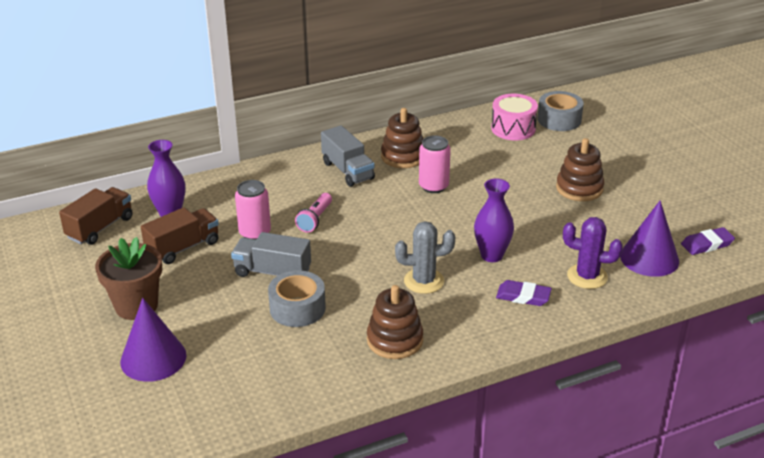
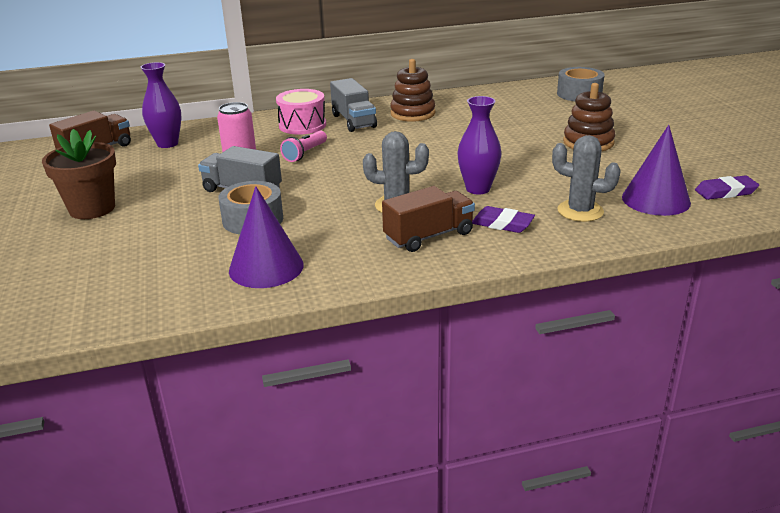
camera: 10 degrees right, 5 degrees down
purple cone [120,298,186,382] -> purple cone moved to [229,186,304,288]
brown truck [141,207,219,264] -> brown truck moved to [382,186,475,252]
brown stacking toy [367,285,423,359] -> none
pink can [419,136,451,193] -> none
pink drum [491,94,538,140] -> pink drum moved to [276,89,326,135]
purple cactus [563,217,623,289] -> grey cactus [552,135,621,222]

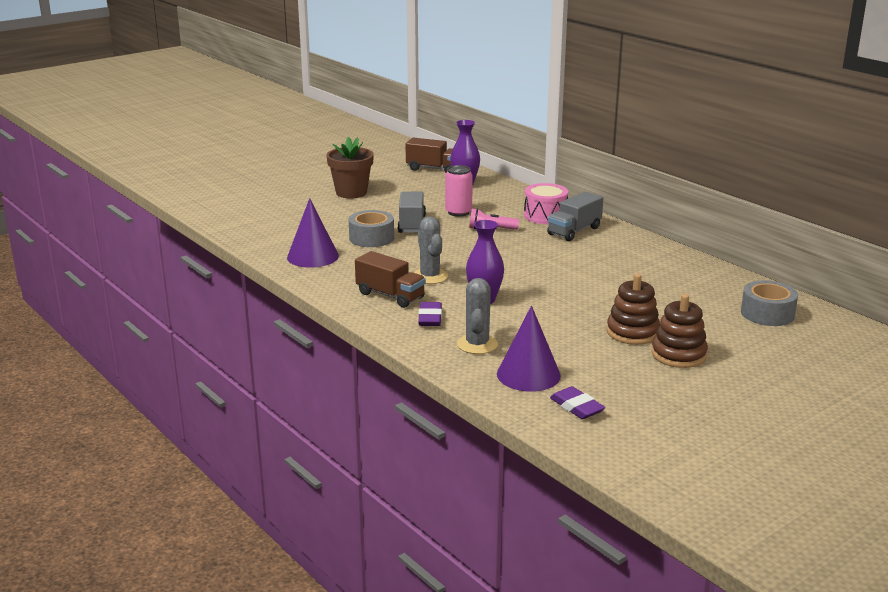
camera: 65 degrees right, 5 degrees down
brown stacking toy [390,59,435,122] -> brown stacking toy moved to [651,294,708,368]

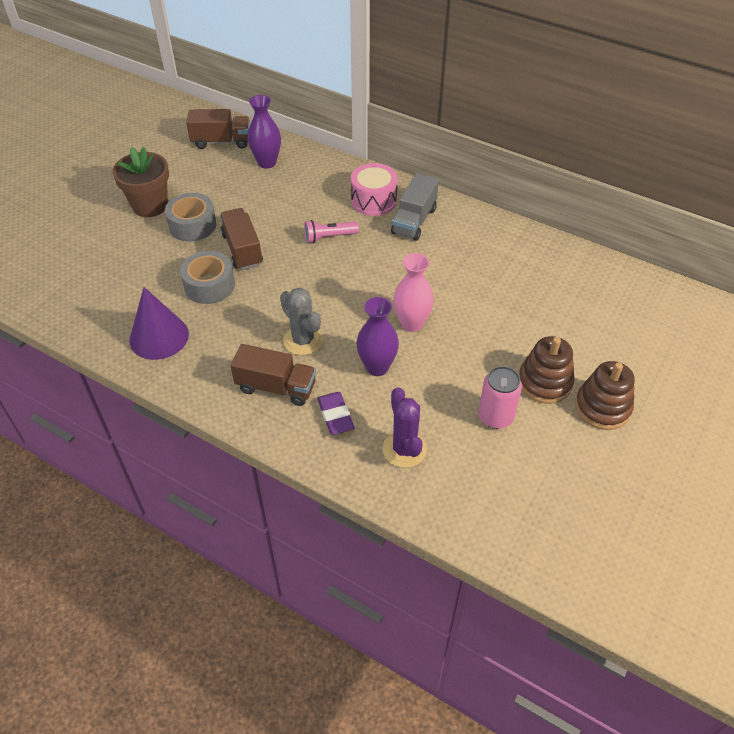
camera: 20 degrees left, 25 degrees up
grey truck [398,191,426,233] -> brown truck [220,208,263,270]
pink can [445,165,473,217] -> pink can moved to [478,366,522,429]
grey cactus [457,278,498,354] -> purple cactus [382,387,427,468]
purple cone [497,306,561,392] -> none
purple eraser [550,386,605,419] -> none
grey tape [741,281,798,326] -> grey tape moved to [165,193,216,242]
none -> pink vase [393,253,434,332]

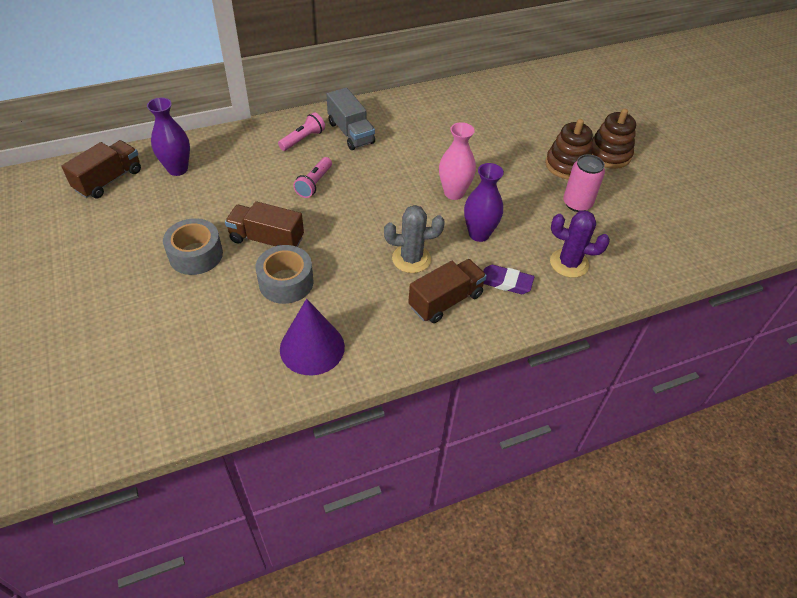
camera: 55 degrees left, 0 degrees up
brown flower pot [112,147,169,217] -> none
pink drum [351,163,398,216] -> pink flashlight [278,112,325,151]

